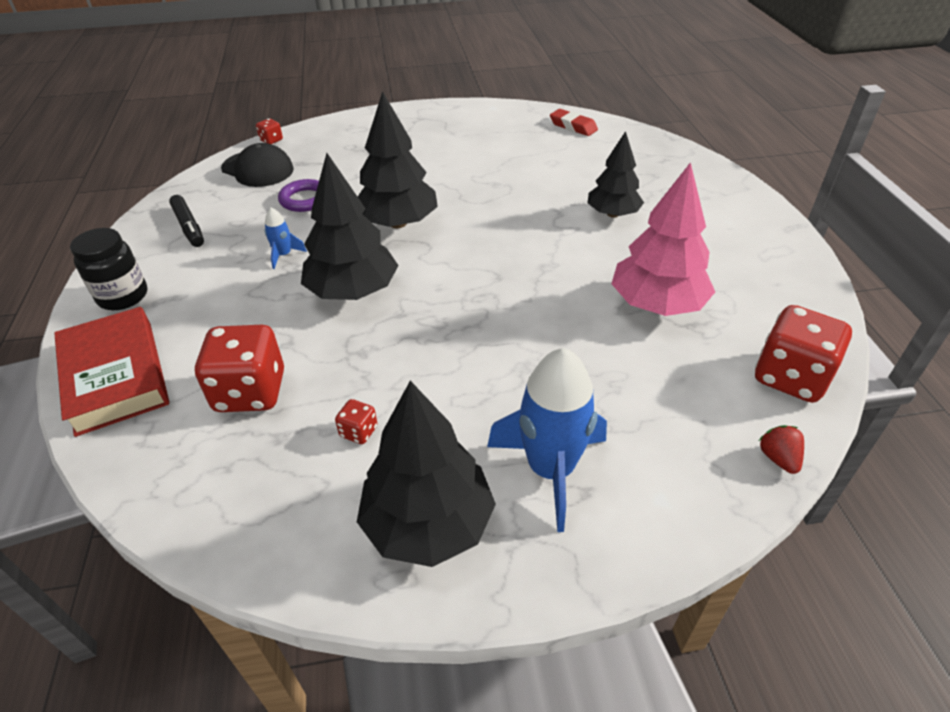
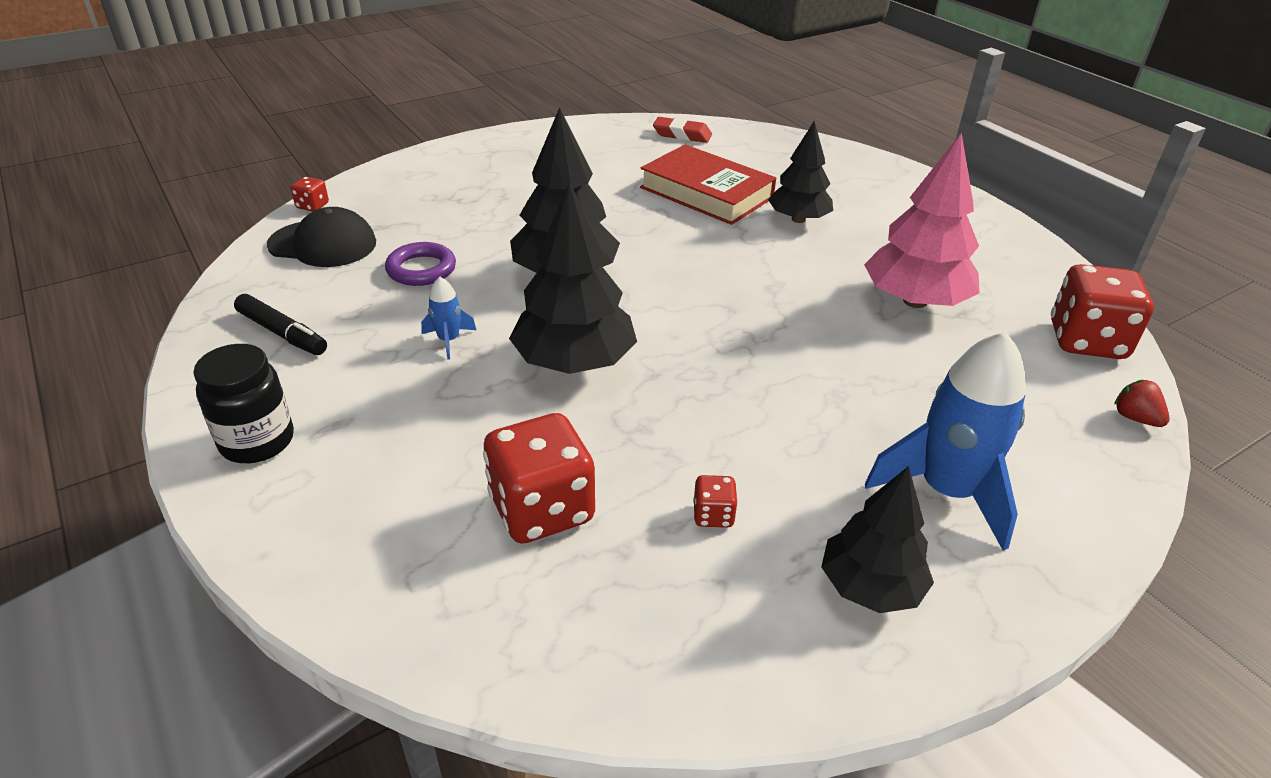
camera: 25 degrees left, 5 degrees down
red book [54,307,169,437] -> red book moved to [640,144,776,225]
black tree [357,381,496,567] -> black tree [821,466,934,613], size x0.66

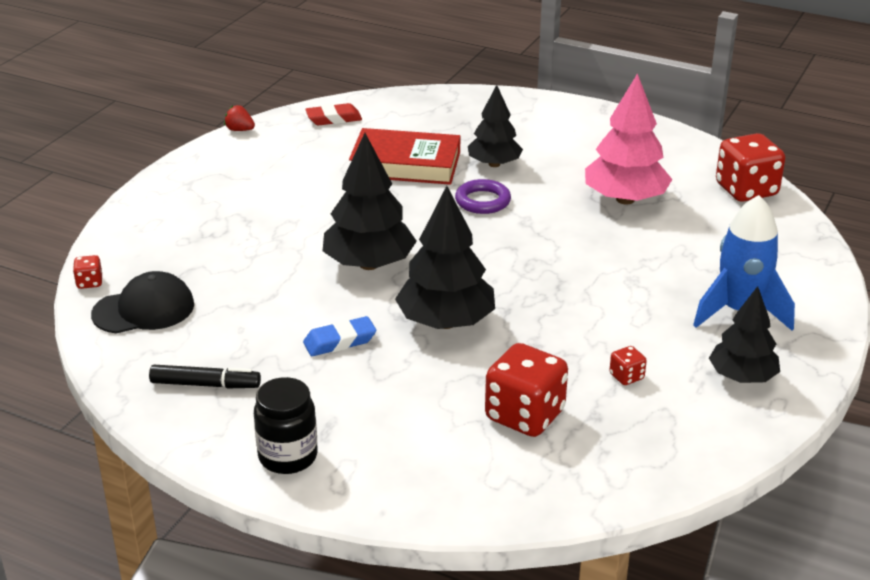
camera: 30 degrees left, 5 degrees down
purple ring [385,242,456,286] -> purple ring moved to [455,179,511,214]
blue rocket [421,277,476,360] -> blue eraser [303,316,376,356]
red strawberry [1114,380,1170,427] -> red strawberry moved to [224,105,255,131]

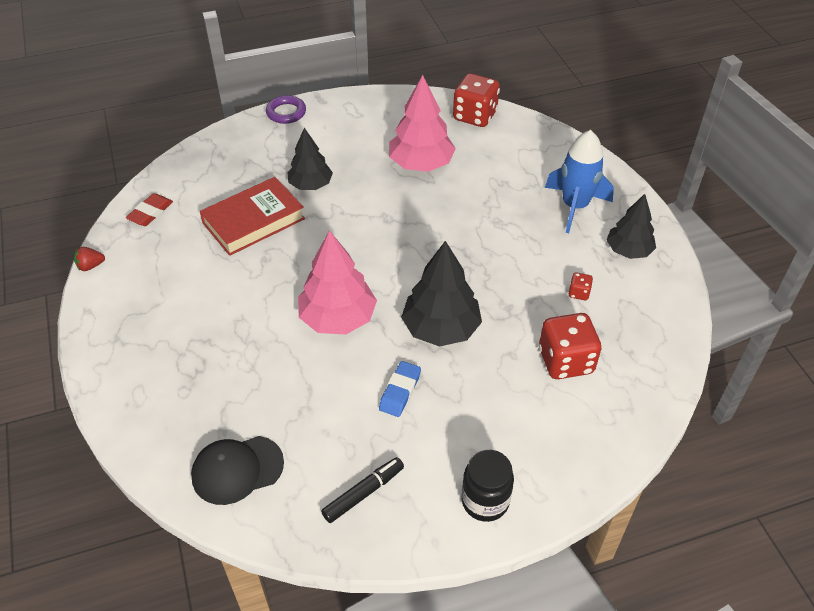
camera: 45 degrees left, 15 degrees up
red dice [73,255,102,289] -> none
black cap [91,271,194,334] -> black cap turned 135 degrees counterclockwise [191,436,284,505]
black tree [323,133,417,270] -> pink tree [298,230,377,335]
purple ring [455,179,511,214] -> purple ring moved to [266,95,306,124]

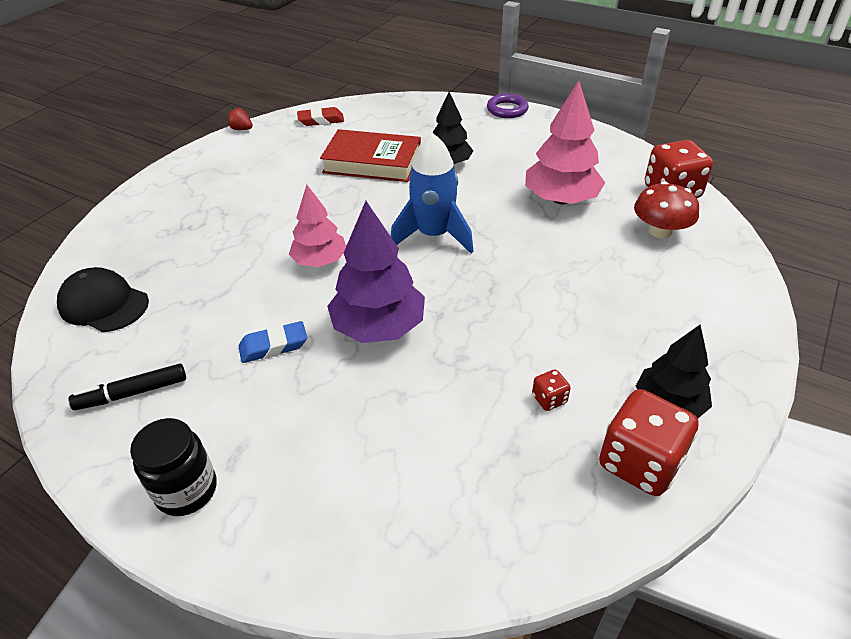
camera: 50 degrees right, 5 degrees down
pink tree [298,230,377,335] -> pink tree [289,184,346,267], size x0.66
black marker [321,457,404,523] -> black marker turned 150 degrees clockwise [68,363,186,410]
black tree [401,241,482,347] -> purple tree [327,201,425,343]
red dice [539,313,601,379] -> red dice moved to [599,389,699,496]
blue rocket [545,130,614,233] -> blue rocket moved to [391,133,474,254]
none -> red mushroom [634,181,699,239]

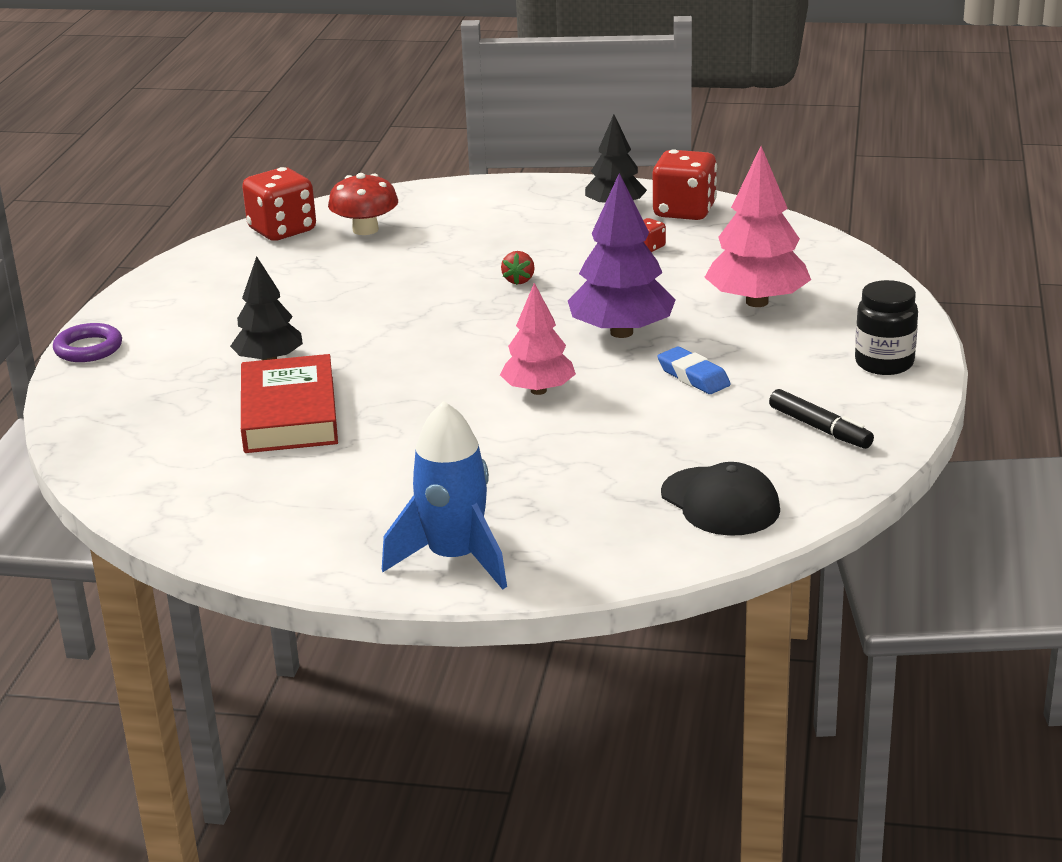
camera: 110 degrees left, 15 degrees down
black cap [57,267,149,332] -> black cap turned 45 degrees counterclockwise [661,462,780,536]
red strawberry [227,108,253,130] -> red strawberry moved to [501,251,535,285]
red eraser [297,107,344,126] -> none
blue rocket [391,133,474,254] -> blue rocket moved to [382,401,507,590]
pink tree [525,81,605,204] -> pink tree moved to [704,146,811,307]

